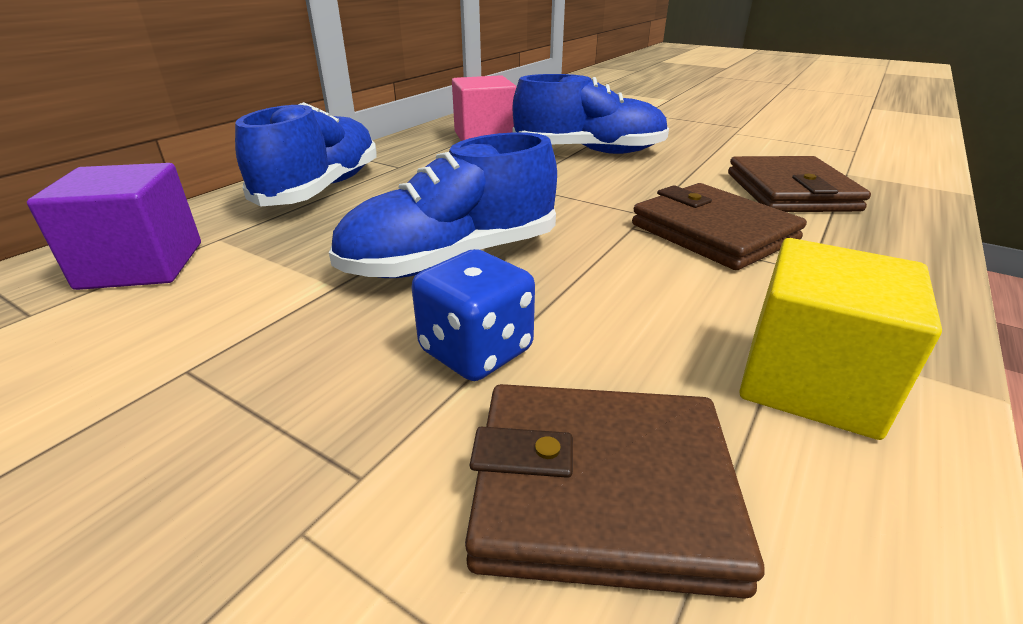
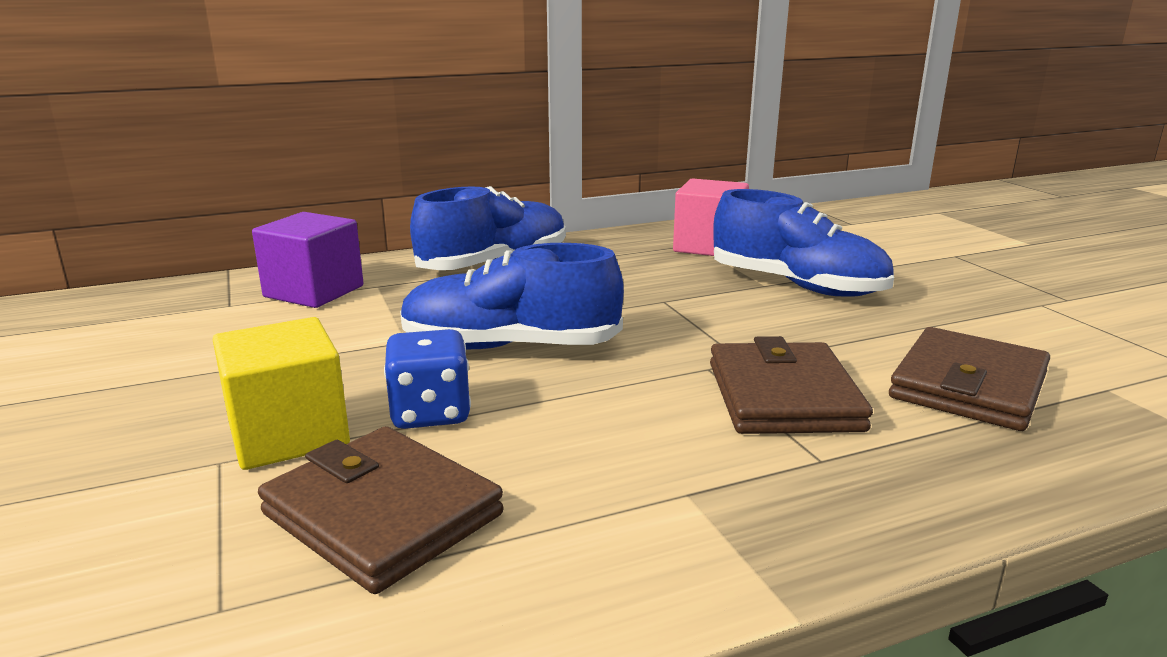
camera: 35 degrees right, 10 degrees down
yellow cube [739,238,942,440] -> yellow cube moved to [213,317,350,470]

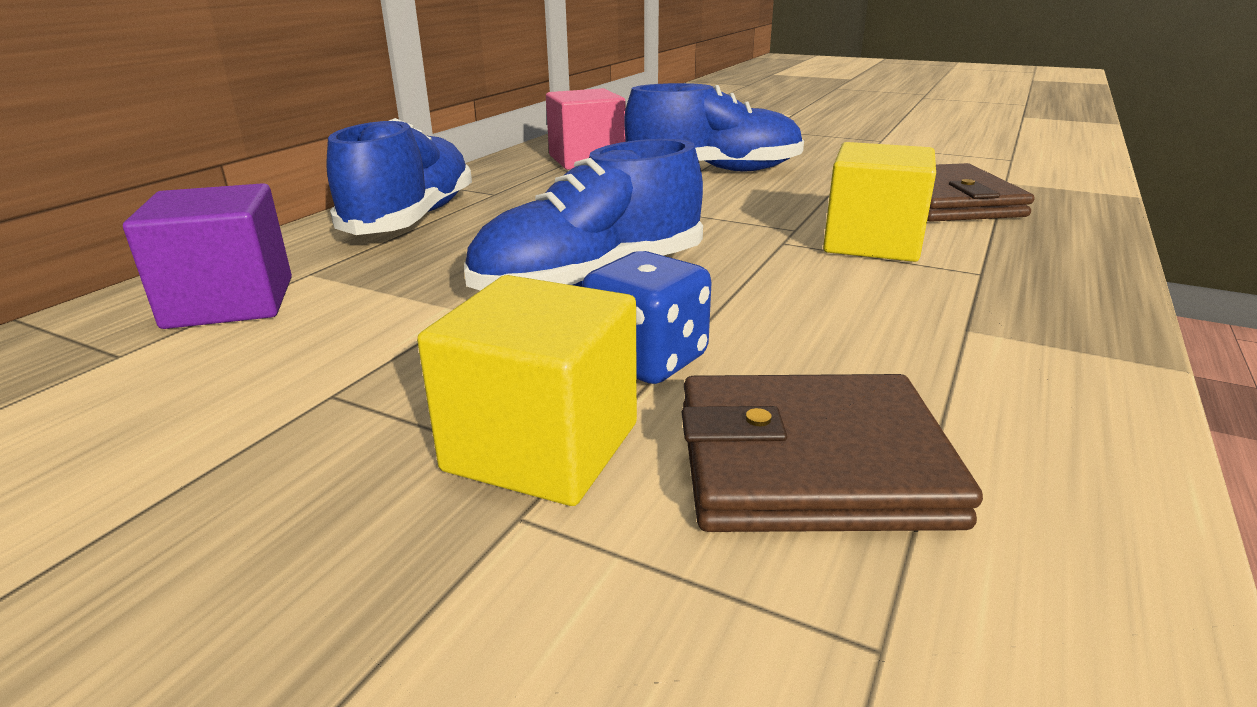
camera: 40 degrees left, 5 degrees up
brown wallet [710,336,873,434] -> yellow cube [823,142,936,262]

